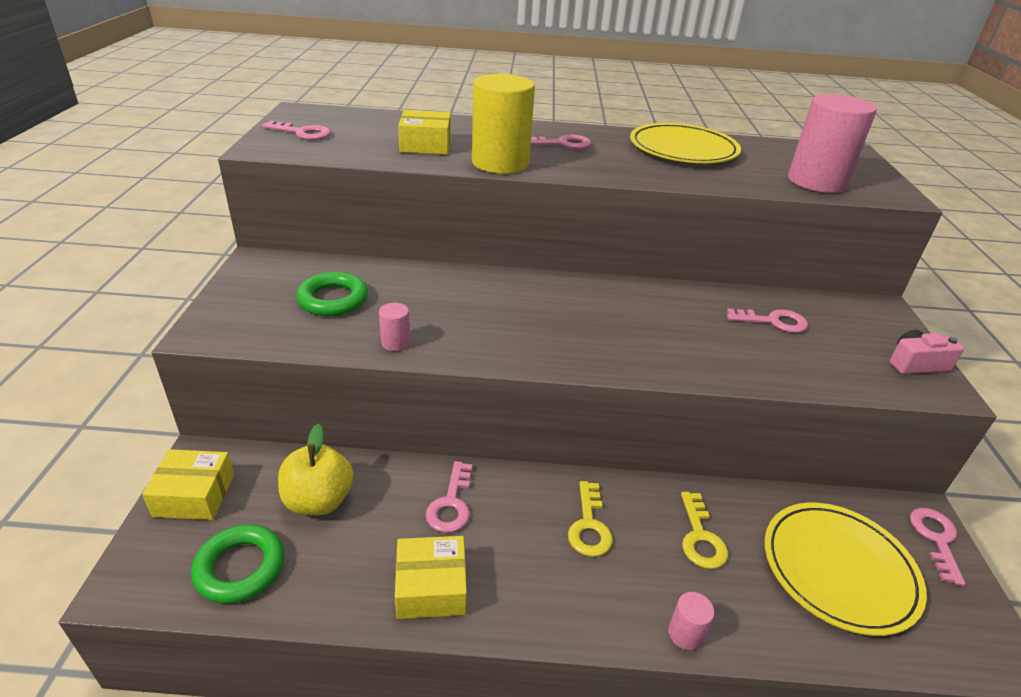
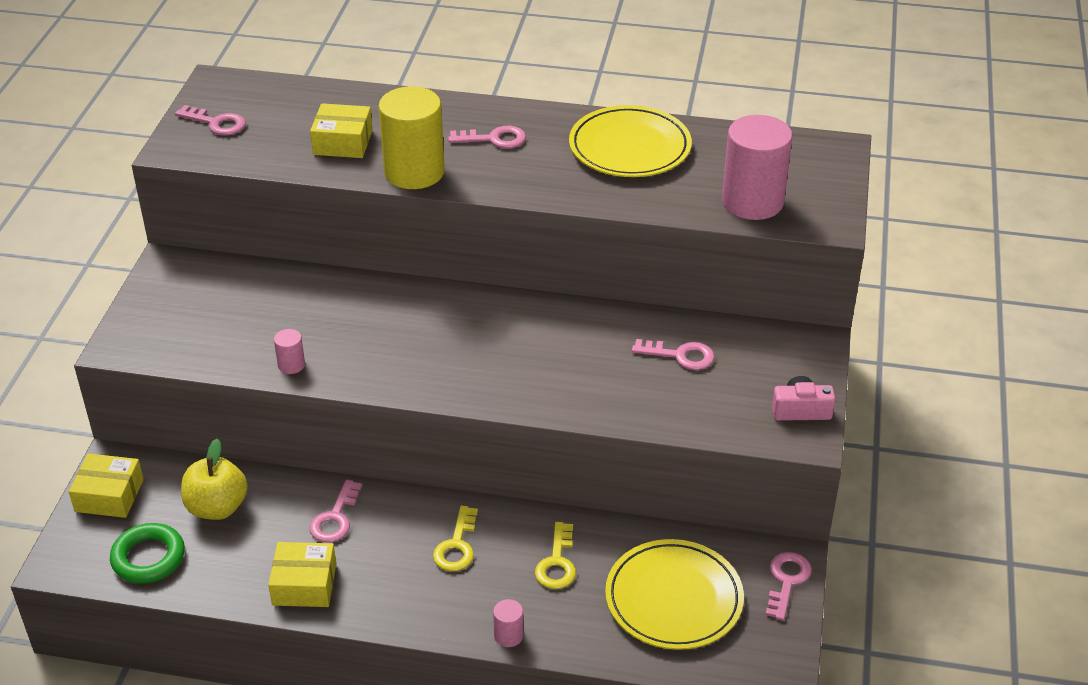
camera: 10 degrees right, 5 degrees up
green ring [296,272,368,316] -> none

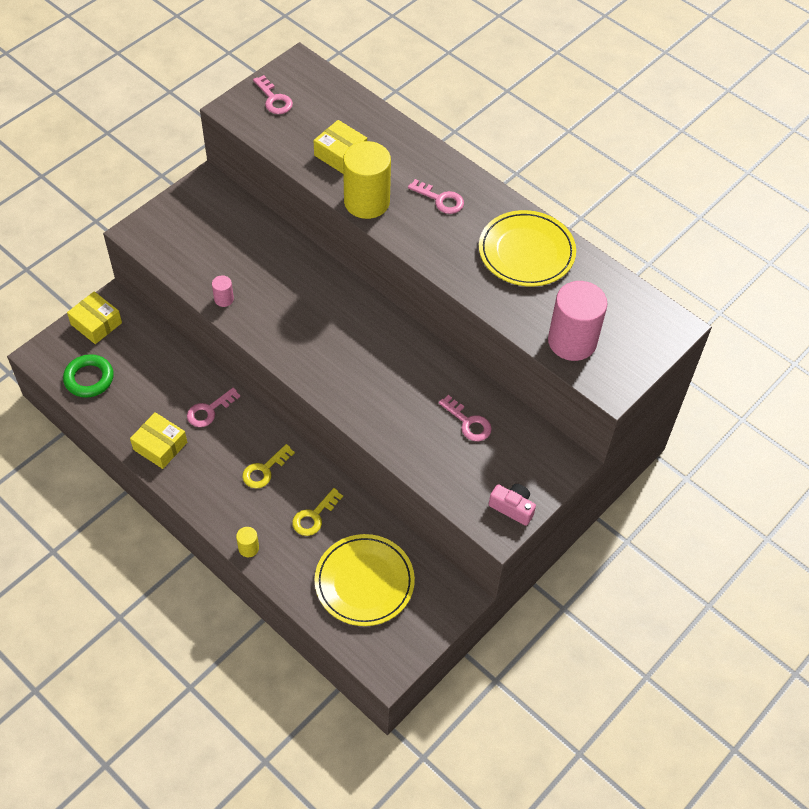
camera: 30 degrees right, 15 degrees up
yellow apple [181,439,248,520] -> none
pink cylinder [493,599,523,647] -> yellow cylinder [236,527,259,557]
pink key [765,552,812,621] -> none

